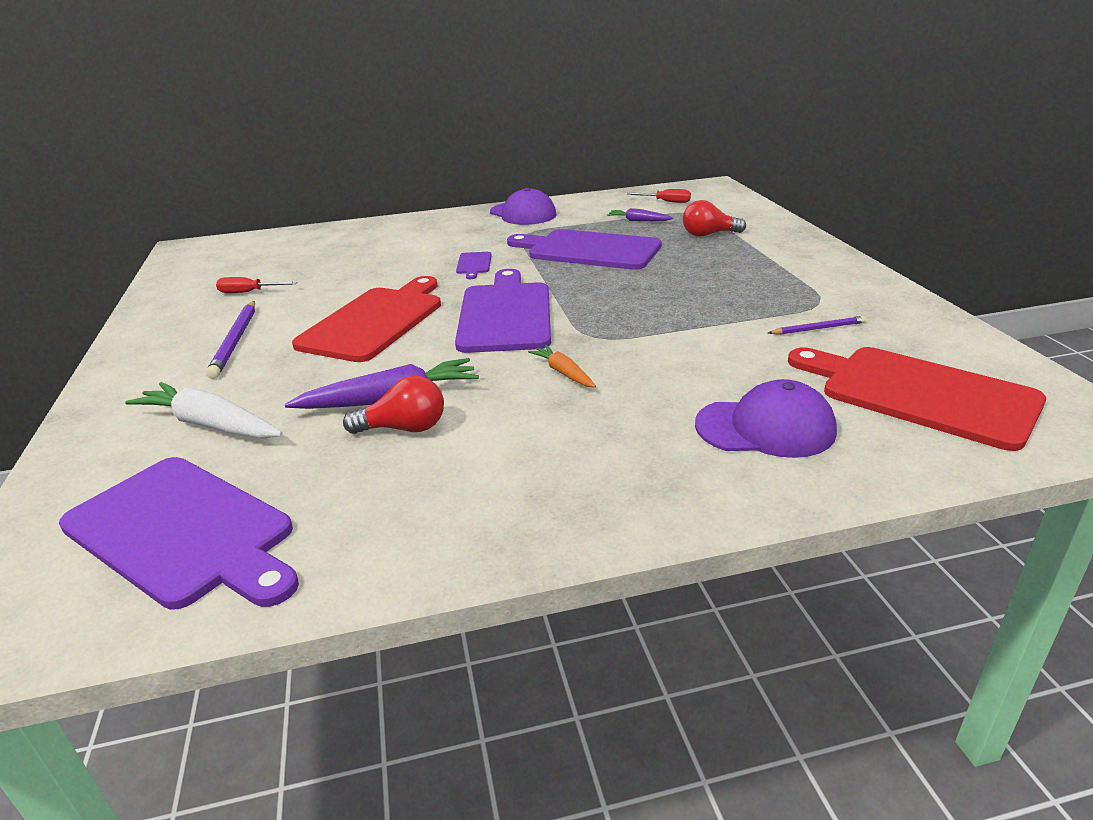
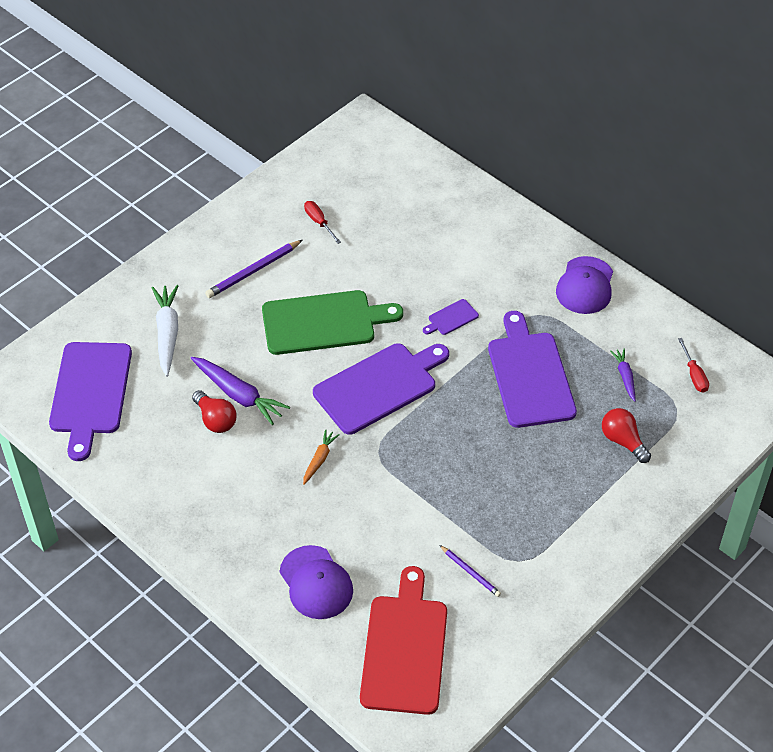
camera: 55 degrees right, 20 degrees up
red cutting board [292,276,441,362] -> green cutting board [262,290,403,355]

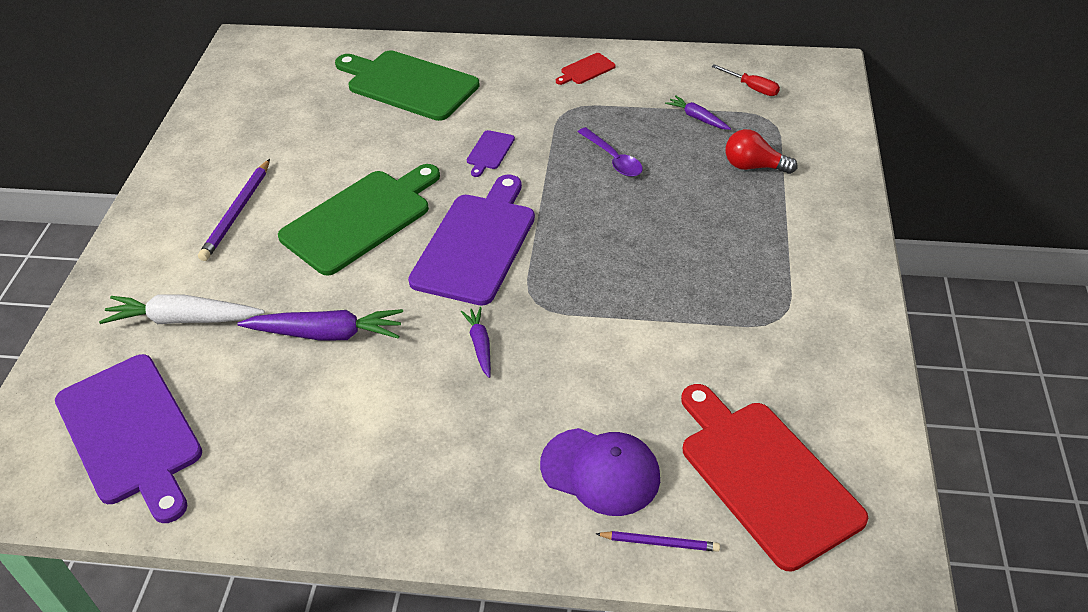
camera: 35 degrees left, 5 degrees down
white carrot [152,285,178,377] -> white carrot turned 45 degrees counterclockwise [99,295,265,324]
red light bulb [192,390,237,433] -> none
orange carrot [303,429,340,485] -> purple carrot [461,307,491,378]
red screwdriver [304,201,341,244] -> none
purple pencil [439,545,501,597] -> purple pencil moved to [596,531,720,552]
purple cutting board [488,311,577,428] -> purple spoon [578,127,643,177]
purple cap [556,256,613,314] -> red cutting board [556,53,616,85]
none -> green cutting board [335,50,480,121]

